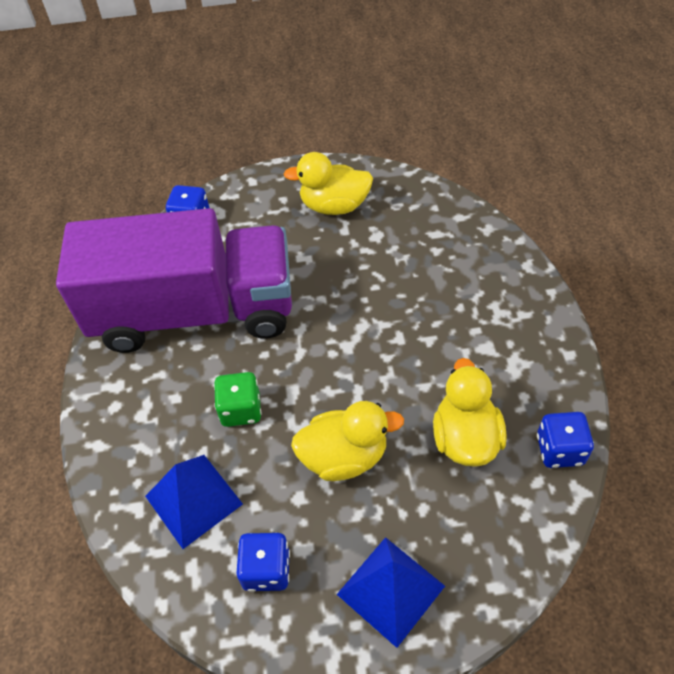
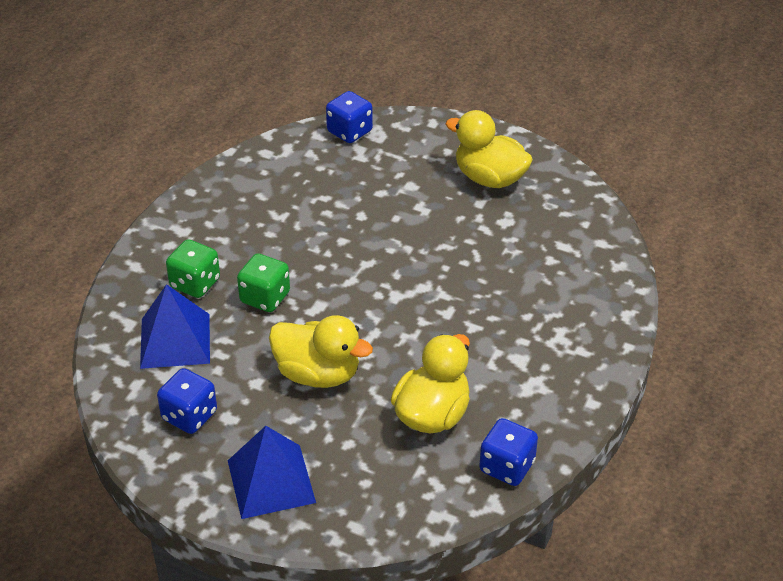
camera: 30 degrees right, 10 degrees down
purple truck [56,208,292,353] -> none
none -> green dice [166,239,220,298]

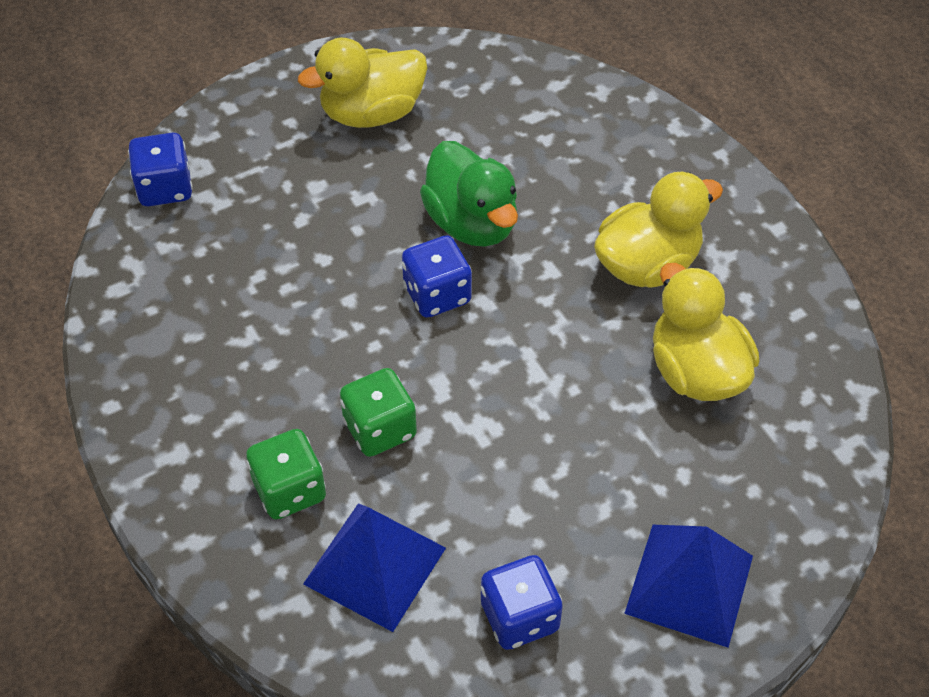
camera: 55 degrees left, 10 degrees up
yellow duck [269,315,373,388] -> yellow duck moved to [594,172,723,288]
blue dice [479,418,538,486] -> blue dice moved to [402,235,472,318]
none -> green duck [420,141,518,247]

